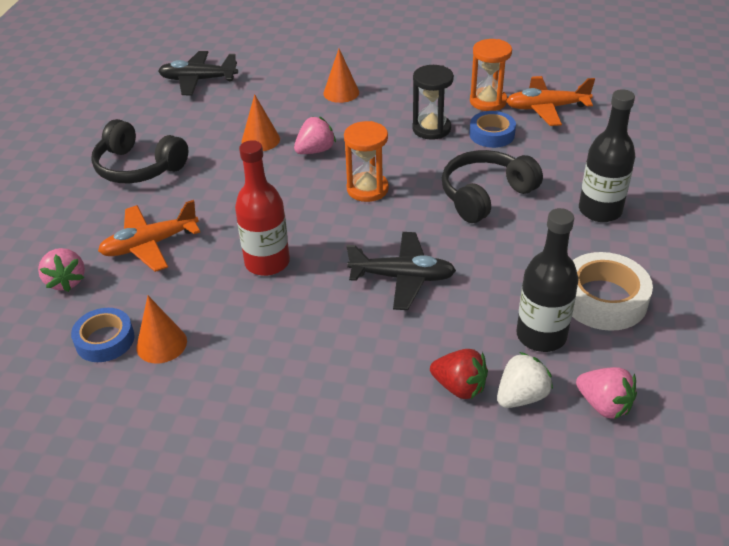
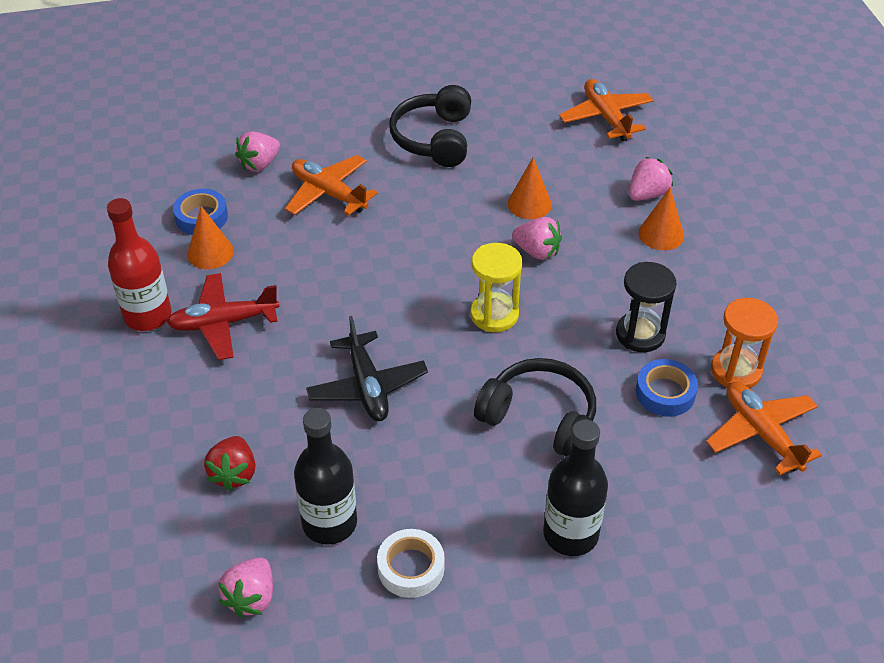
camera: 65 degrees right, 5 degrees up
black plane [158,51,238,95] -> orange plane [559,79,654,141]
red bottle [235,140,290,276] -> red bottle moved to [107,198,171,331]
orange hourglass [344,121,389,202] -> yellow hourglass [470,243,523,332]
white strawberry [497,352,553,408] -> none
white tape [572,252,653,331] -> white tape [377,529,444,598], size x0.66
none -> red plane [167,273,280,360]
none -> pink strawberry [629,157,673,201]

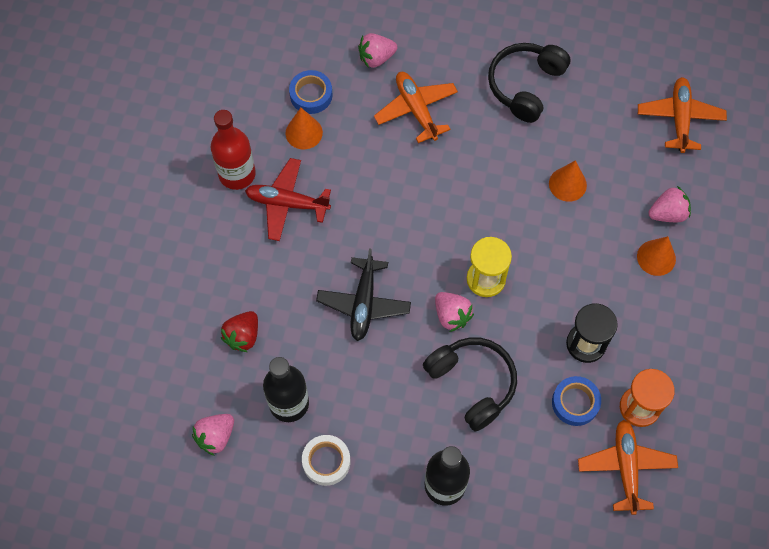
camera: 25 degrees right, 20 degrees up
pink strawberry [512,217,562,260] -> pink strawberry moved to [435,292,474,332]

